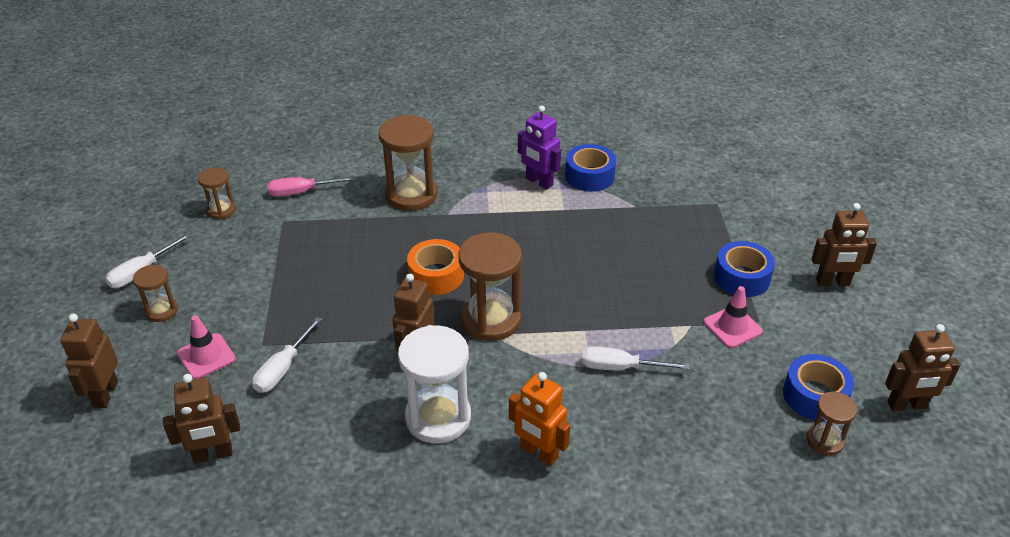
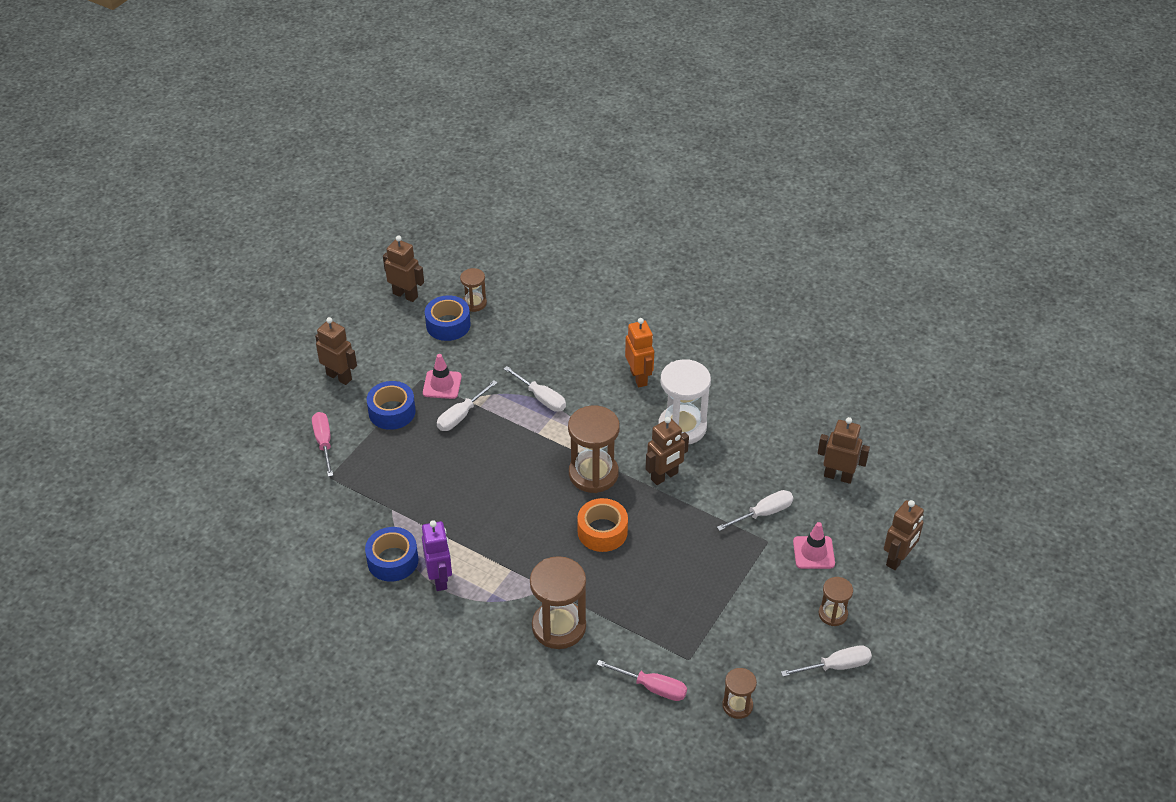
camera: 145 degrees left, 5 degrees up
none -> pink screwdriver [312,412,333,477]
none -> white screwdriver [437,380,498,431]

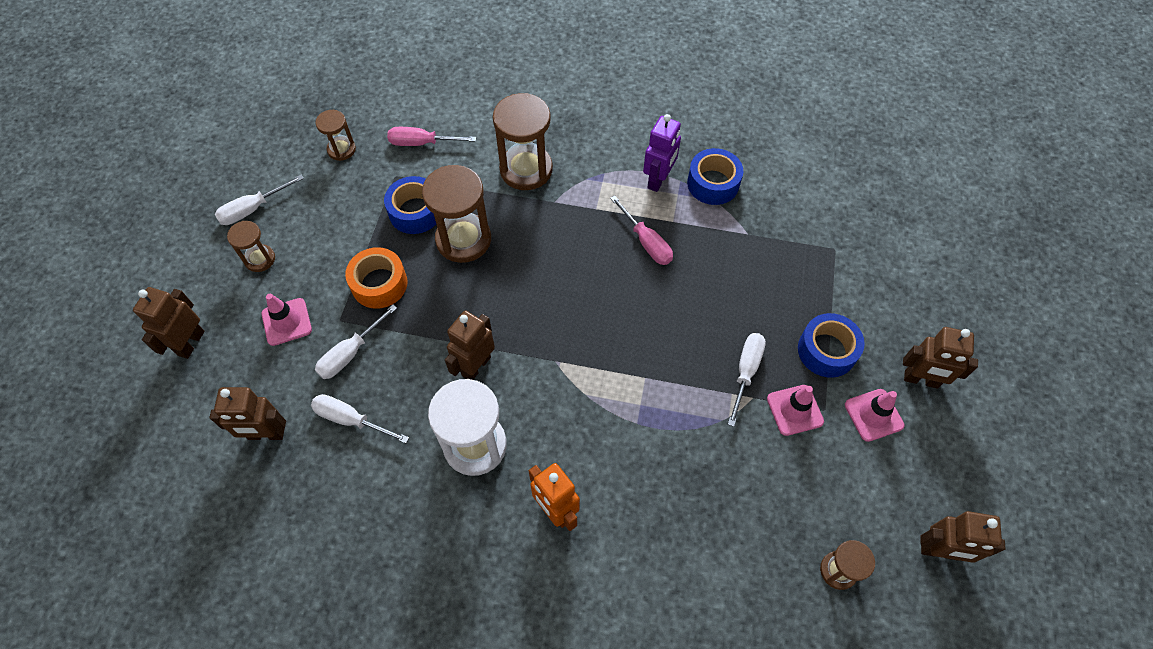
camera: 160 degrees right, 15 degrees up
pink screwdriver [312,412,333,477] -> pink screwdriver moved to [610,195,673,265]
purple robot [422,520,452,591] -> purple robot turned 120 degrees counterclockwise [643,114,681,192]
blue tape [425,295,471,341] -> blue tape moved to [384,176,436,234]
white screwdriver [504,366,566,412] -> white screwdriver moved to [311,394,409,443]
brown hourglass [568,405,620,493] -> brown hourglass moved to [422,165,491,263]
orange tape [577,498,628,552] -> orange tape moved to [345,247,408,309]
none -> pink traffic cone [845,389,905,442]

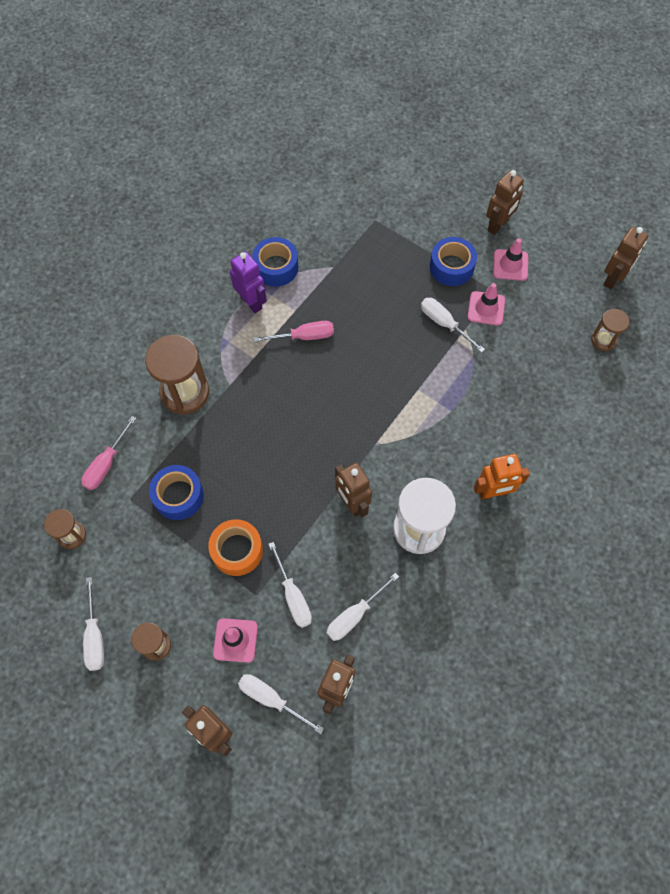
camera: 65 degrees left, 5 degrees up
brown hourglass [422,165,491,263] -> none
none -> white screwdriver [238,674,324,734]

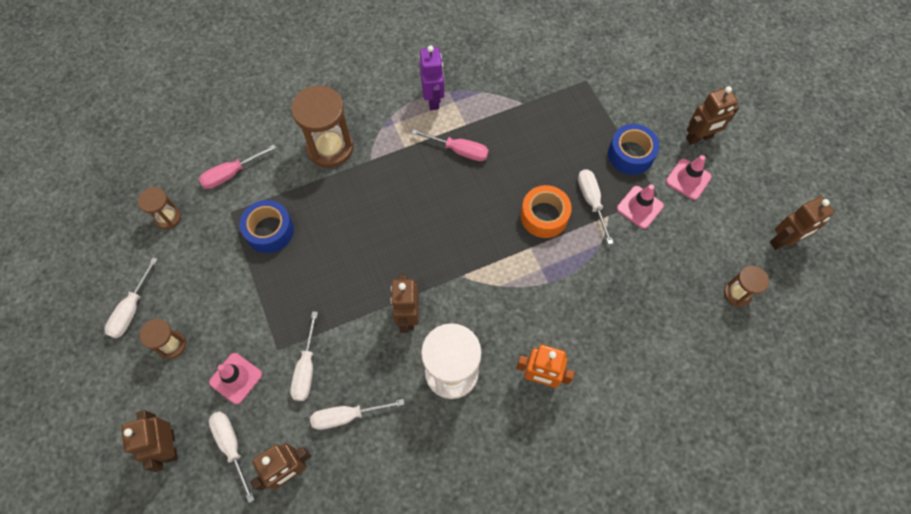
camera: 30 degrees right, 0 degrees up
orange tape [208,519,263,576] -> orange tape moved to [521,185,572,238]
blue tape [252,237,298,287] -> none

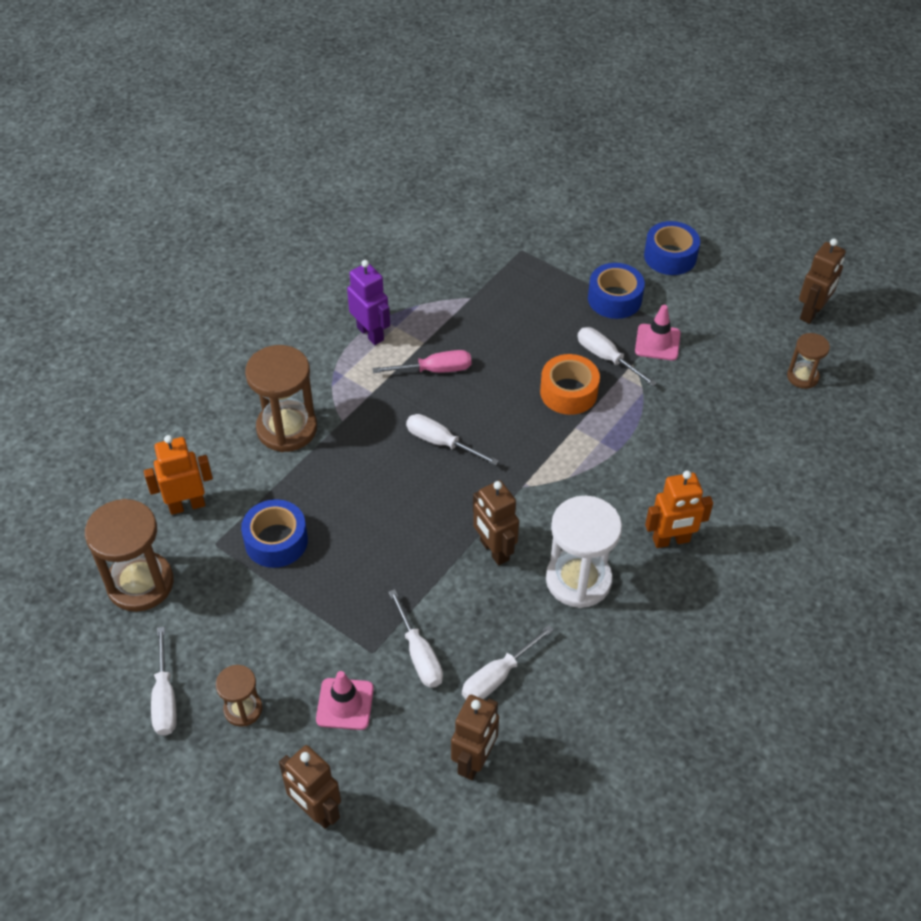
camera: 30 degrees left, 15 degrees down
brown hourglass [138,187,181,229] -> brown hourglass [85,499,174,612], size x1.85
pink screwdriver [199,144,276,189] -> orange robot [144,435,213,515]
white screwdriver [209,411,255,503] -> white screwdriver moved to [406,414,499,466]
pink traffic cone [666,155,712,200] -> none
brown robot [686,86,739,145] -> blue tape [644,221,700,275]

